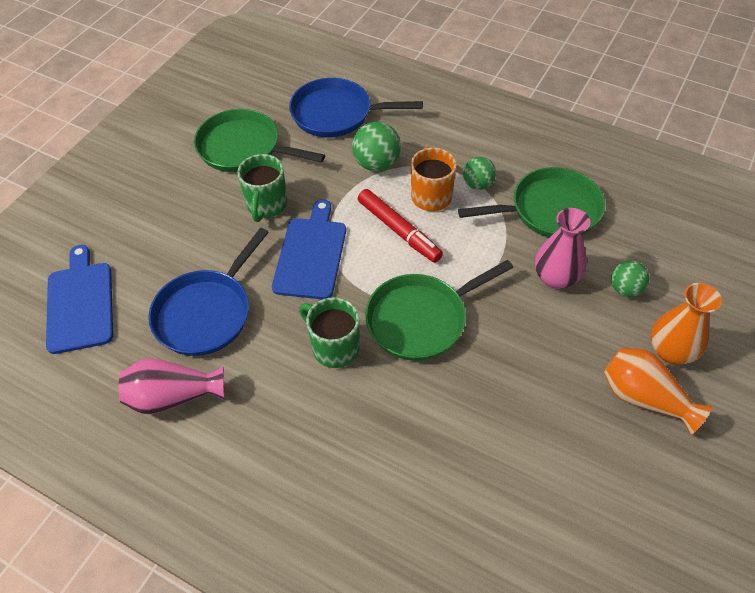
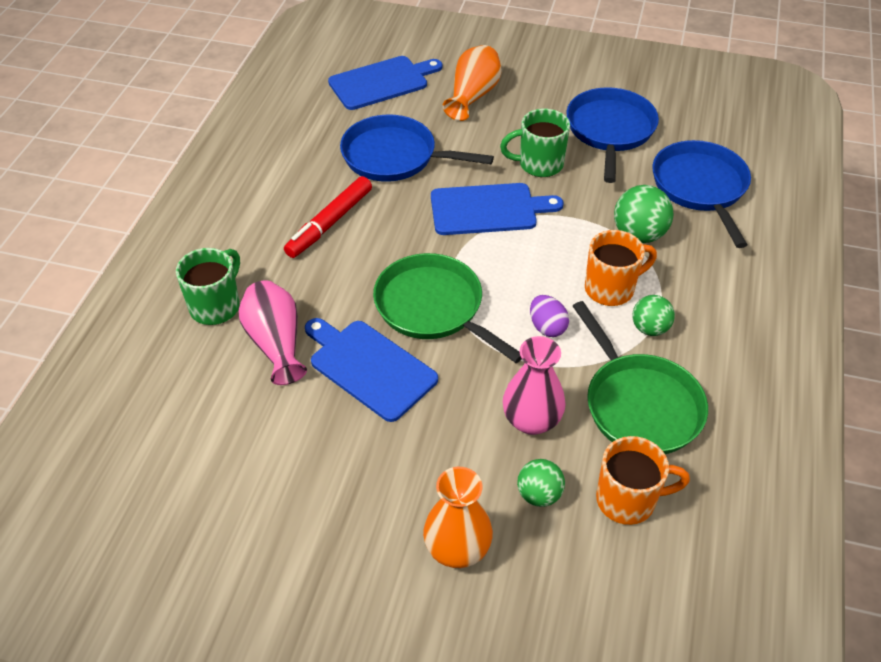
camera: 75 degrees right, 5 degrees down
pink vase [119,358,224,414] -> pink vase moved to [238,280,307,385]
green pan [194,109,325,172] -> blue pan [566,87,659,183]
green mug [299,297,360,368] -> green mug moved to [176,248,240,325]
red marker [358,189,443,263] -> red marker moved to [284,176,372,258]
orange vase [603,347,712,435] -> orange vase moved to [443,45,501,121]
none -> blue cutting board [305,318,438,422]
none -> purple egg [530,295,569,337]
none -> orange mug [596,436,690,525]

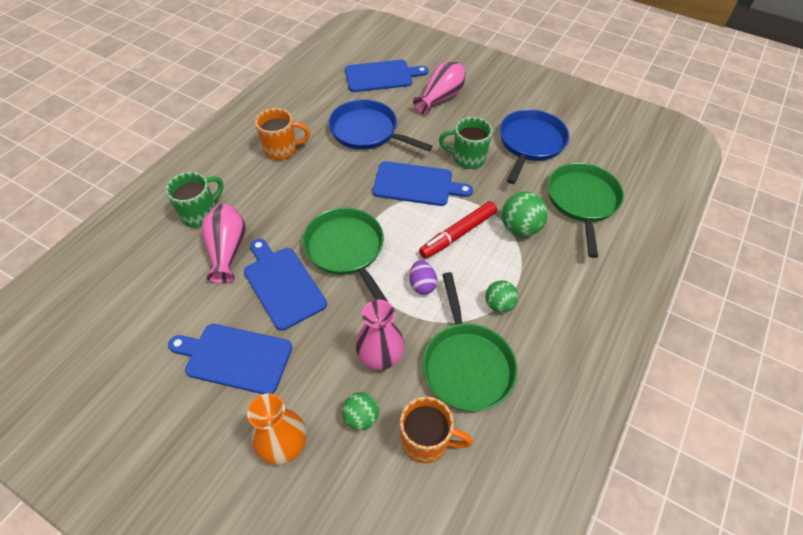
camera: 15 degrees right, 5 degrees up
red marker [284,176,372,258] -> red marker moved to [419,201,497,259]
orange vase [443,45,501,121] -> pink vase [413,62,466,115]
orange mug [585,230,657,306] -> orange mug moved to [255,108,310,160]
blue pan [652,140,751,248] -> green pan [547,163,624,258]
none -> blue cutting board [168,324,292,394]

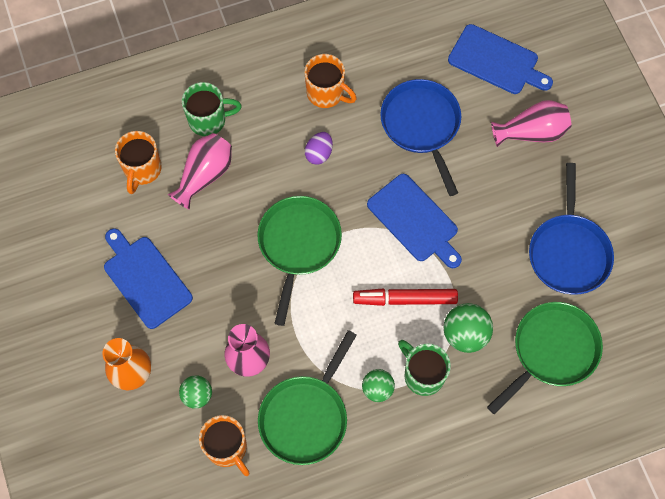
camera: 40 degrees right, 15 degrees up
blue cutting board [244,239,327,331] -> none
purple egg [410,260,437,295] -> purple egg moved to [305,132,333,165]
green mug [439,117,492,169] -> green mug moved to [398,340,451,396]
blue pan [500,109,569,184] -> blue pan turned 120 degrees clockwise [529,163,614,295]
none -> orange mug [115,131,162,194]

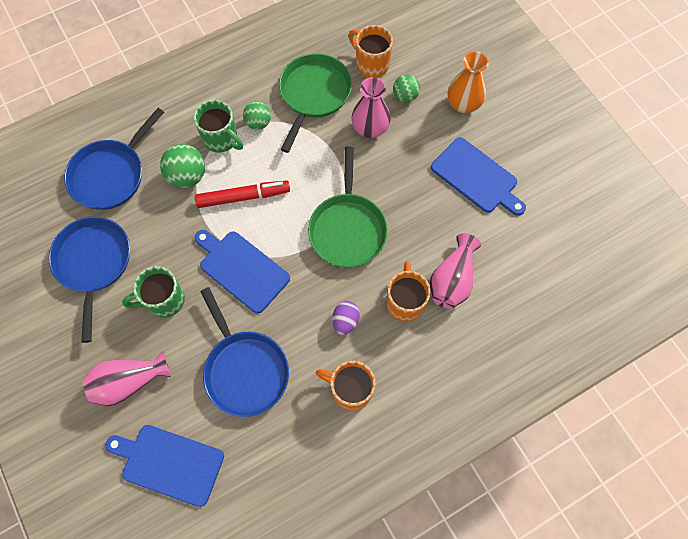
camera: 170 degrees right, 0 degrees up
orange mug [115,131,162,194] -> orange mug moved to [386,261,431,322]
green mug [182,82,242,136] -> green mug moved to [122,266,185,318]
green pan [487,302,603,415] -> blue pan [64,108,164,210]

